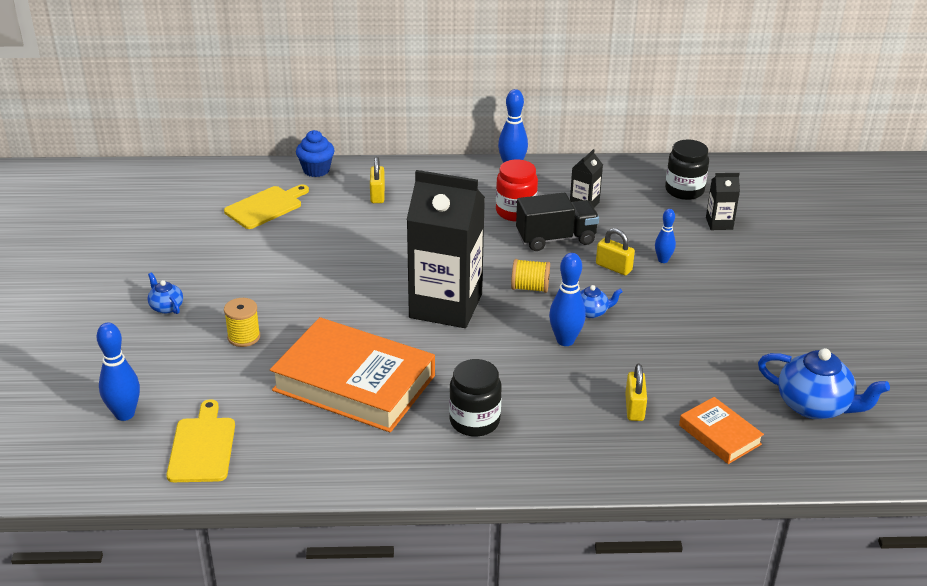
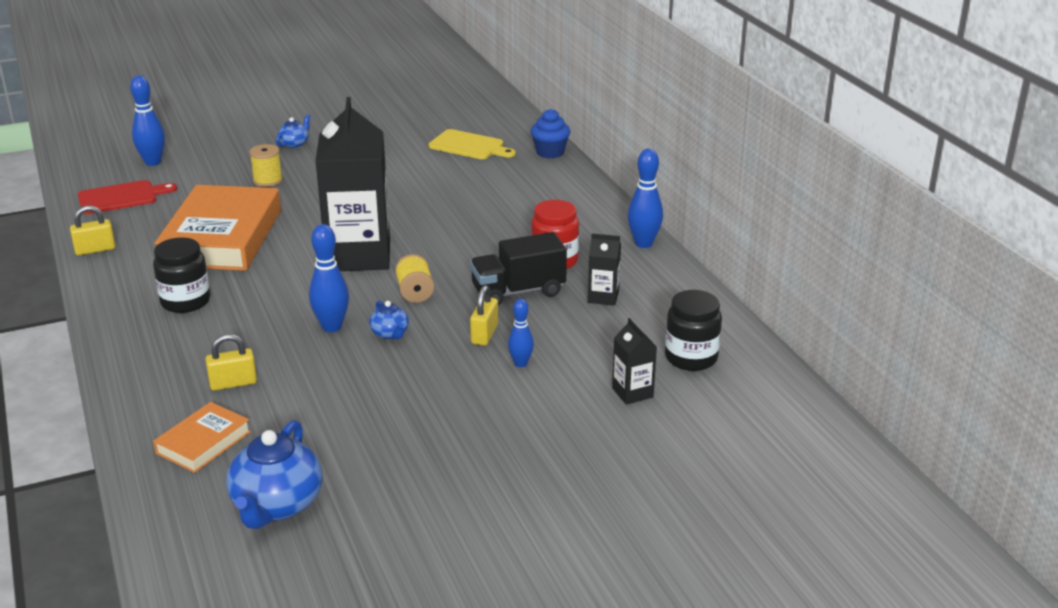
camera: 70 degrees right, 5 degrees down
yellow cutting board [167,399,235,482] -> red cutting board [78,180,177,214]
yellow padlock [370,157,385,203] -> yellow padlock moved to [70,205,116,256]
black truck [516,193,599,251] -> black truck turned 105 degrees clockwise [470,232,567,306]

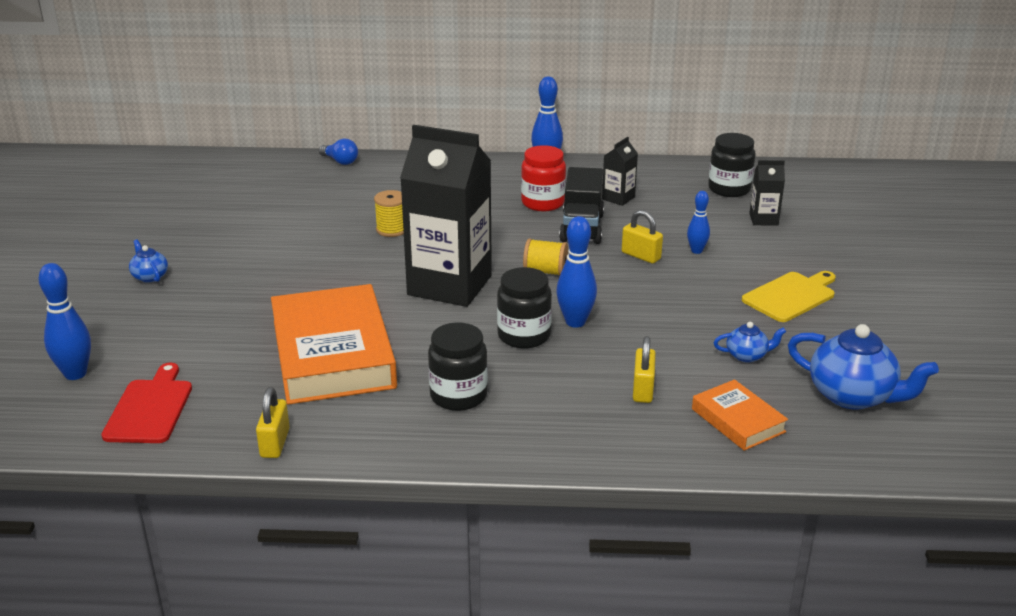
camera: 65 degrees left, 0 degrees up
orange book [154,185,281,271] -> orange book turned 45 degrees clockwise [271,284,397,405]
yellow spool [249,144,283,187] -> yellow spool moved to [374,190,404,237]
blue teapot [369,301,409,339] -> blue teapot moved to [714,322,786,363]
yellow cutting board [429,129,516,159] -> yellow cutting board moved to [742,271,836,322]
blue cupcake [531,109,570,158] -> blue light bulb [319,139,358,165]
none -> black jar [497,267,552,349]

